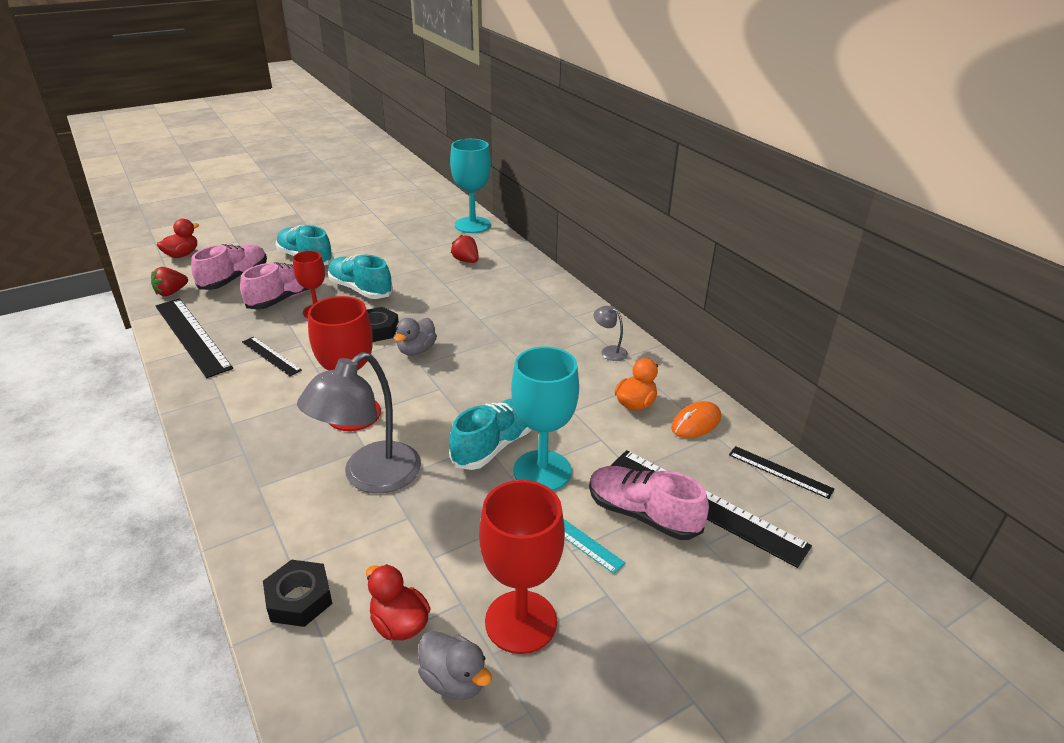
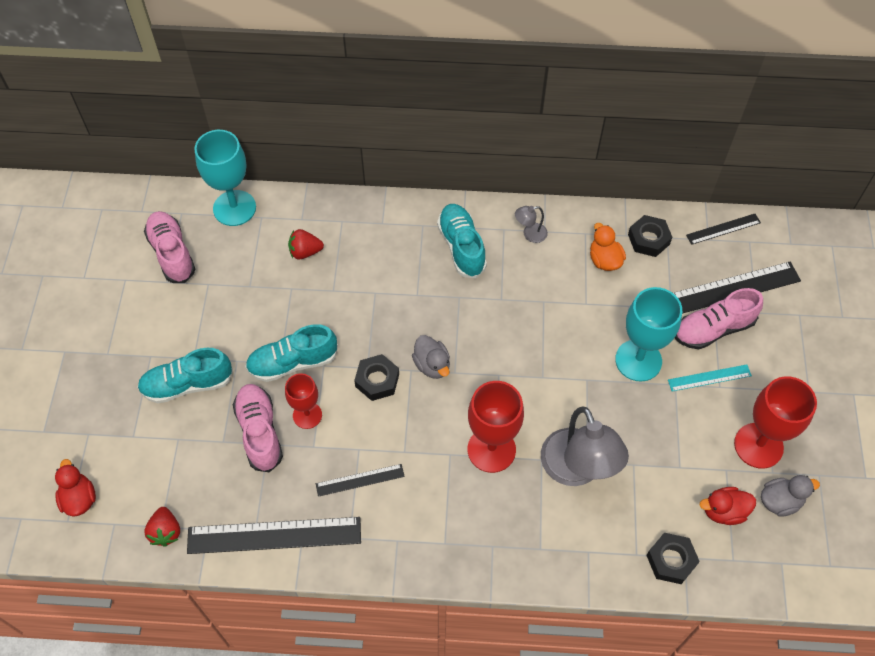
camera: 55 degrees left, 25 degrees up
pink shoe [191,244,267,290] -> pink shoe moved to [144,211,195,283]
turquoise shoe [449,399,532,470] -> turquoise shoe moved to [437,204,487,278]
orange mouse [671,401,721,438] -> black nut [628,215,672,257]

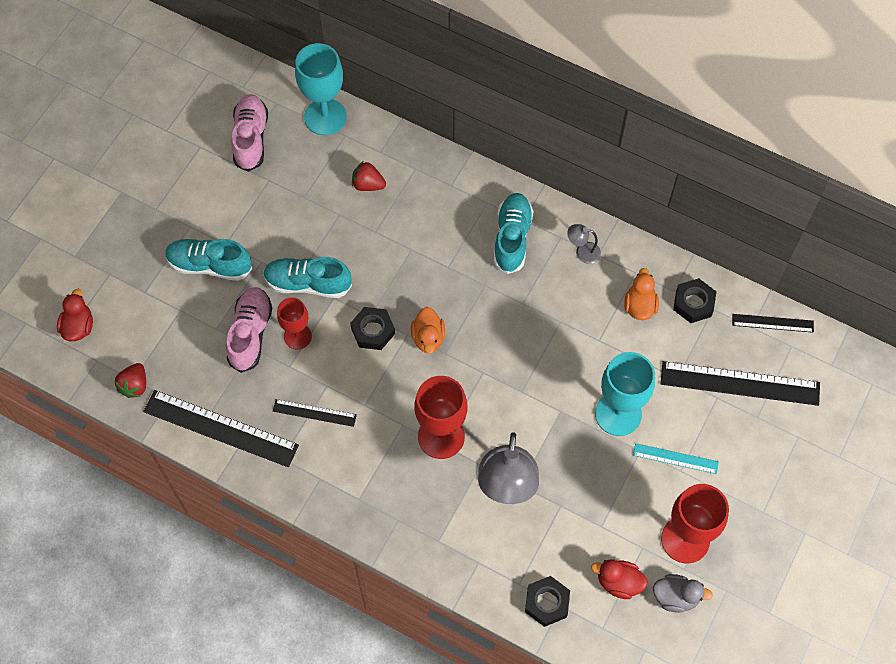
camera: 25 degrees right, 5 degrees up
grey duck [412,335,450,379] -> orange duck [411,307,445,354]
pink shoe [675,288,763,349] -> none

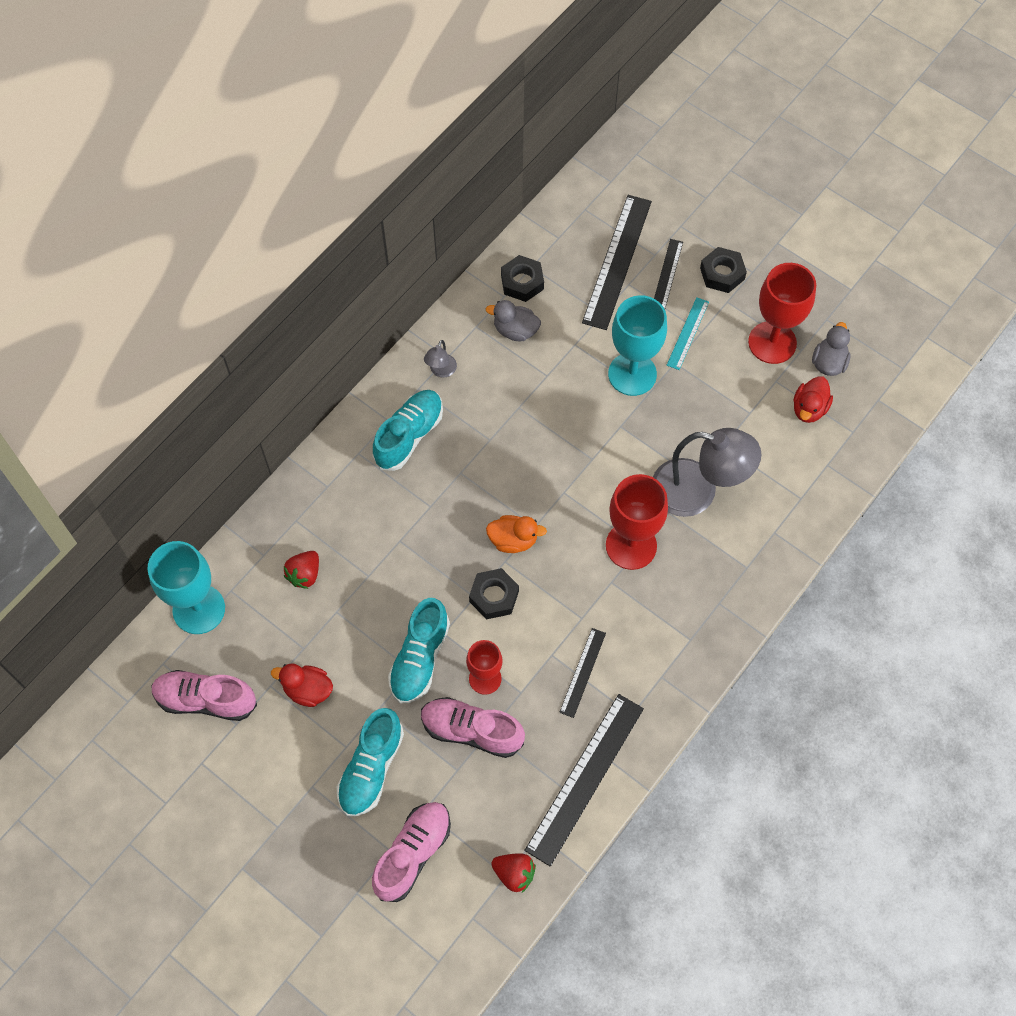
camera: 80 degrees left, 0 degrees up
red duck [57,289,93,341] -> red duck moved to [271,663,333,707]
turquoise shoe [494,193,533,274] -> turquoise shoe turned 105 degrees clockwise [373,390,443,471]
black nut [525,576,570,627] -> black nut moved to [700,247,747,293]
orange duck [624,268,659,320] -> grey duck [486,300,541,341]
black ruler [732,314,814,333] -> black ruler moved to [654,239,683,309]
none -> pink shoe [372,802,451,902]

